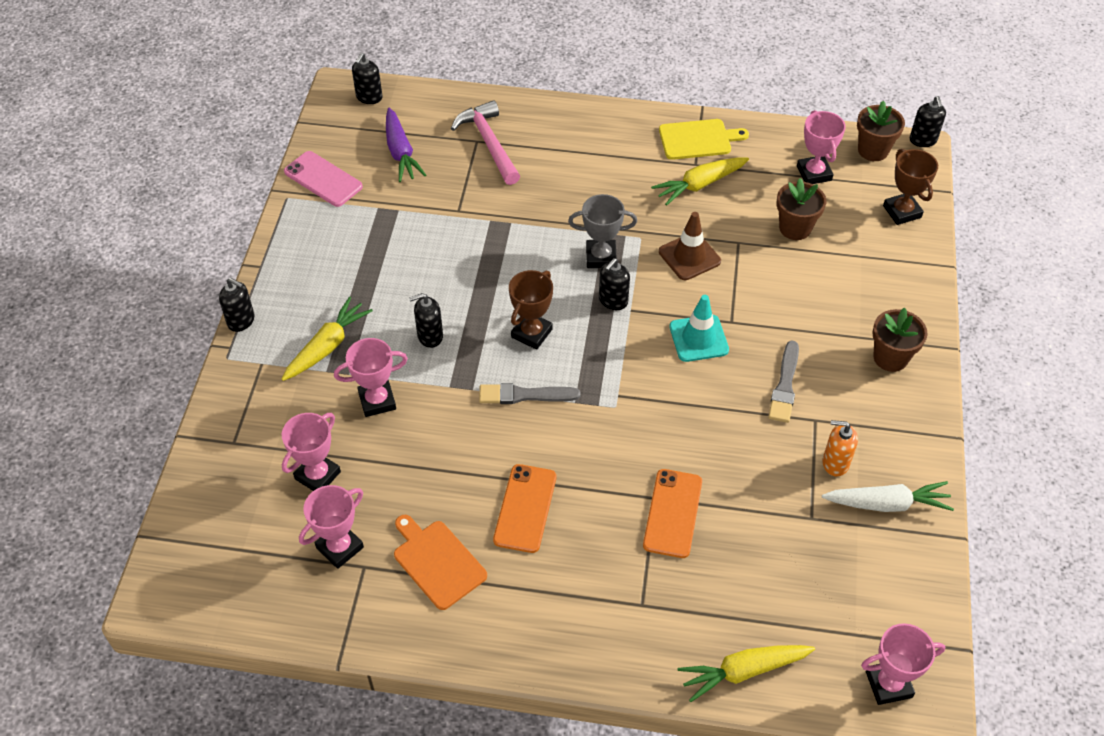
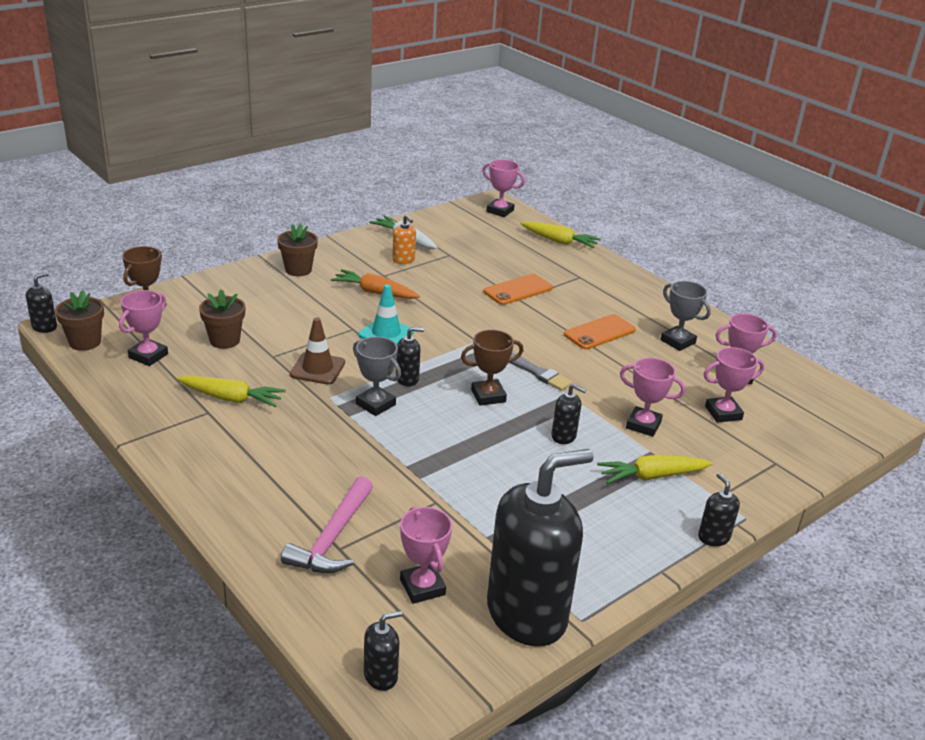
camera: 140 degrees left, 20 degrees down
pink phone [284,151,363,207] -> black soap dispenser [487,449,594,646]
purple carrot [386,108,426,182] -> pink trophy [400,507,452,604]
orange cutting board [394,515,487,610] -> grey trophy [660,281,711,351]
yellow cutting board [659,119,749,160] -> none
grey brush [768,340,799,423] -> orange carrot [331,269,420,299]

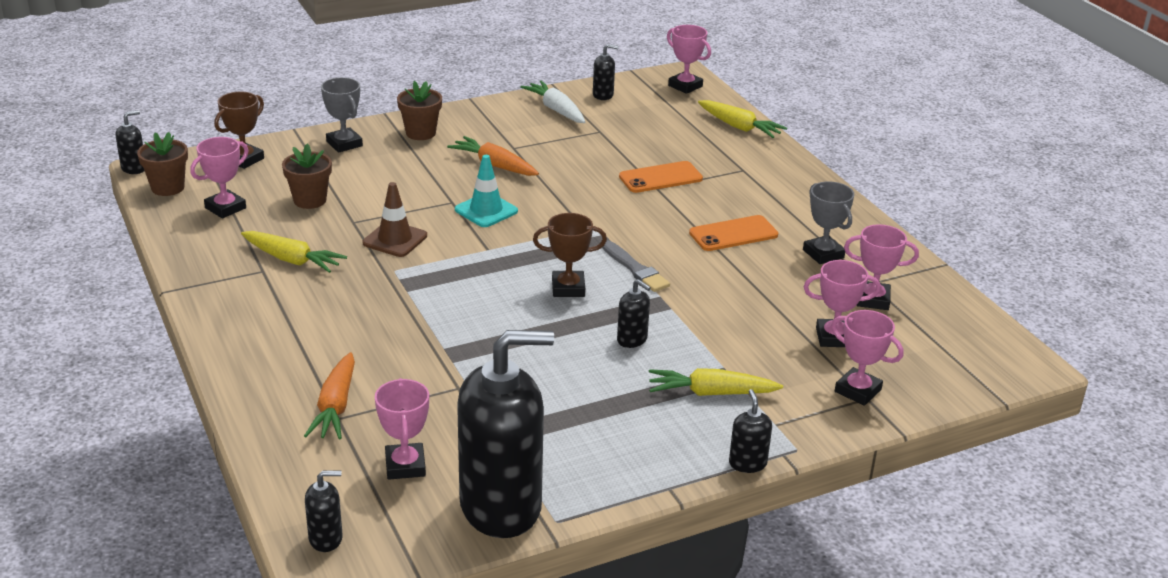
camera: 15 degrees right, 0 degrees up
pink hammer [281,476,373,573] -> orange carrot [304,352,355,439]
grey trophy [353,337,401,416] -> grey trophy moved to [321,77,363,153]
orange soap dispenser [392,215,416,264] -> none
black soap dispenser [396,327,424,386] -> black soap dispenser moved to [593,44,619,100]
pink trophy [620,358,685,437] -> pink trophy moved to [831,310,903,406]

